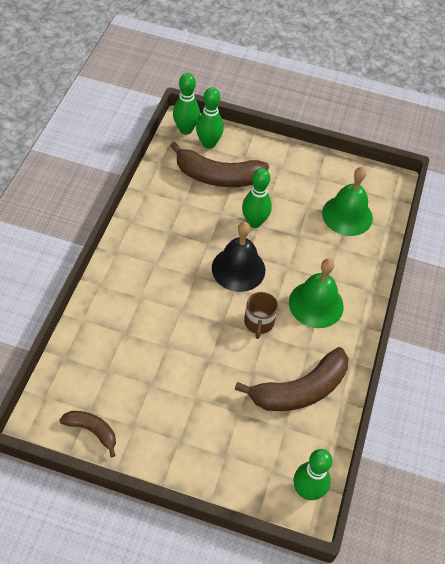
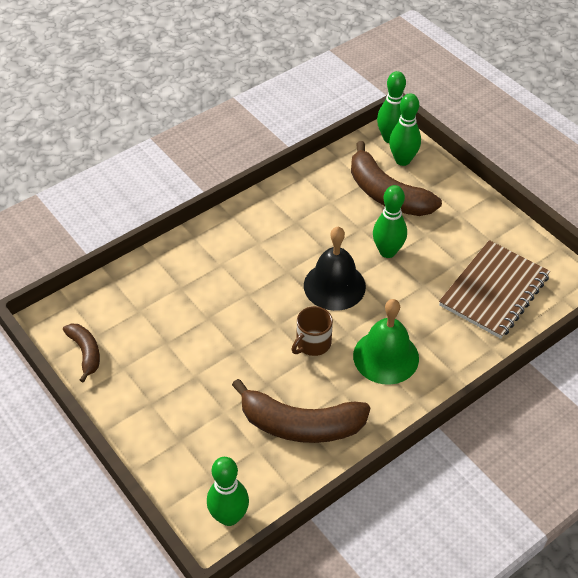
camera: 40 degrees right, 5 degrees down
green bell [322,167,373,236] -> brown notebook [439,240,550,339]

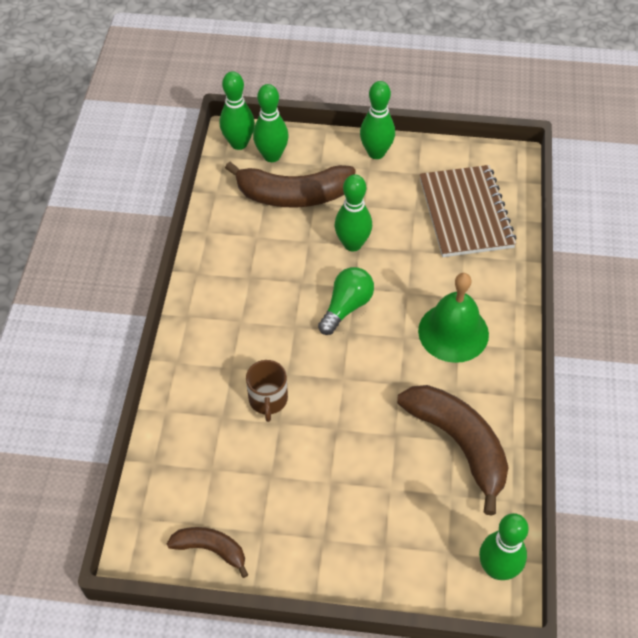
camera: 45 degrees left, 5 degrees up
brown banana [232,379,370,443] -> brown banana turned 90 degrees counterclockwise [397,385,509,515]
brown mug [291,306,333,356] -> brown mug moved to [246,360,288,422]
black bell [304,227,366,311] -> green light bulb [318,267,374,335]
none -> green bowling pin [360,81,395,159]

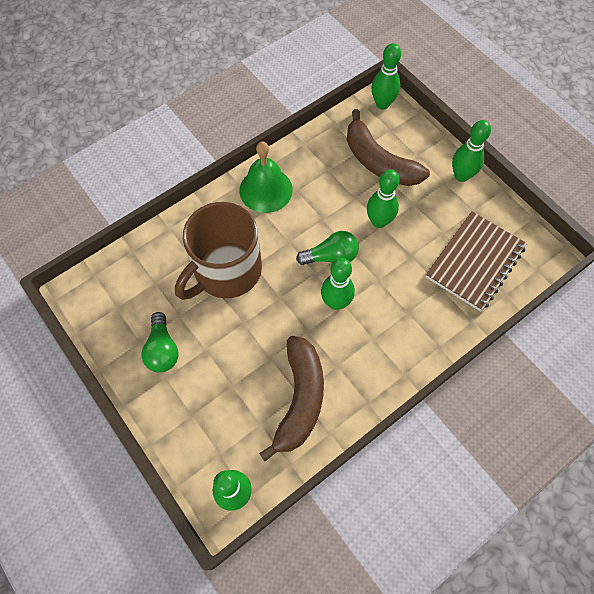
camera: 45 degrees right, 10 degrees up
brown banana [167,527,248,578] -> none
brown mug [246,360,288,422] -> brown mug [175,202,262,300], size x2.21
green bowling pin [253,84,289,162] -> green bowling pin moved to [321,258,355,310]
green bell [418,273,489,363] -> green bell moved to [239,141,293,213]
none -> green light bulb [141,312,178,373]

